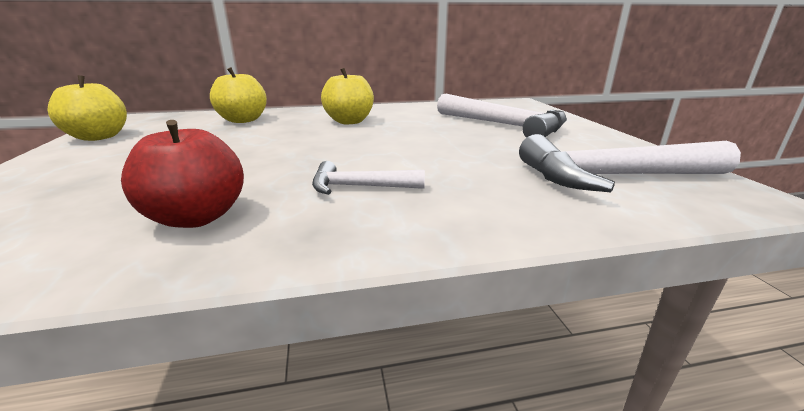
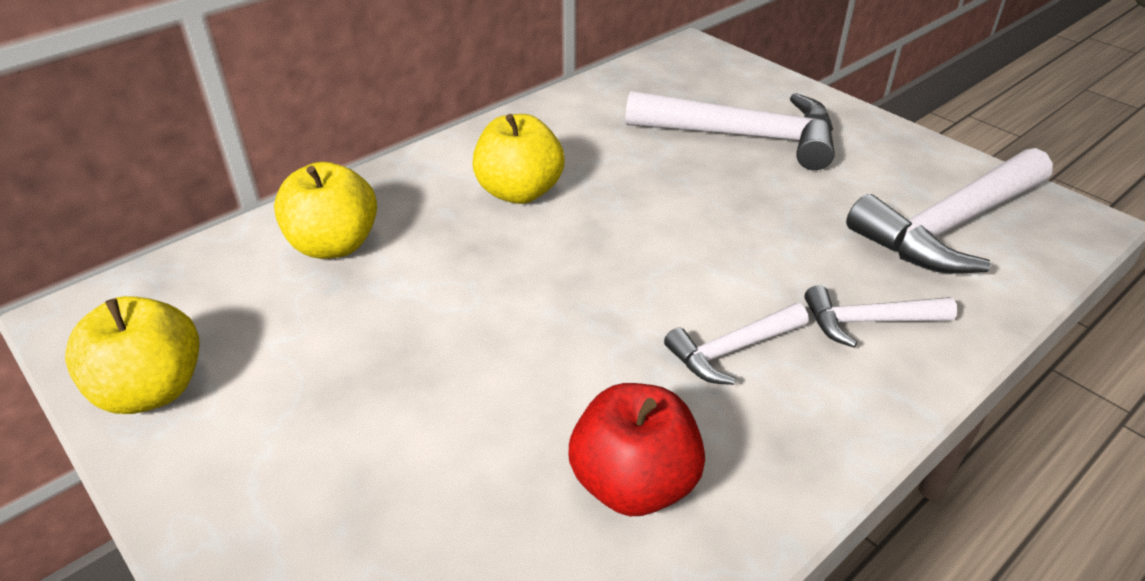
camera: 30 degrees left, 15 degrees up
none -> white hammer [804,285,957,348]

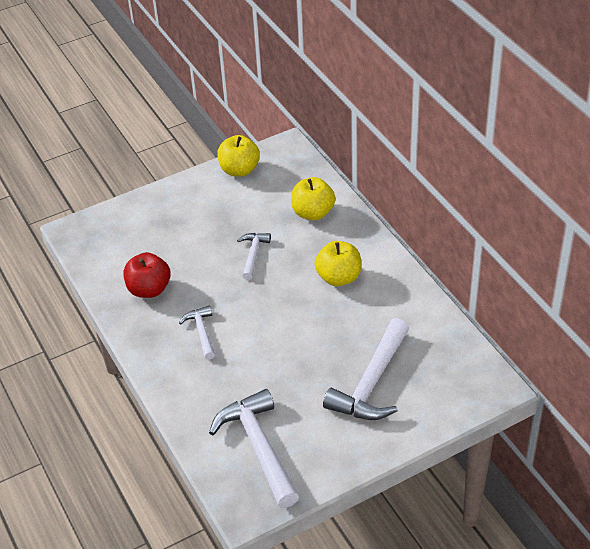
camera: 105 degrees right, 5 degrees up
white hammer [804,285,957,348] -> white hammer moved to [237,233,271,280]

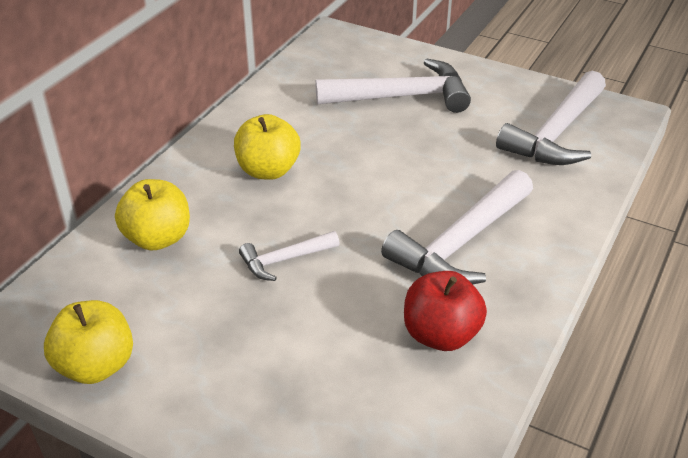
camera: 125 degrees left, 5 degrees down
white hammer [179,306,215,360] -> white hammer [381,170,533,285], size x1.90

